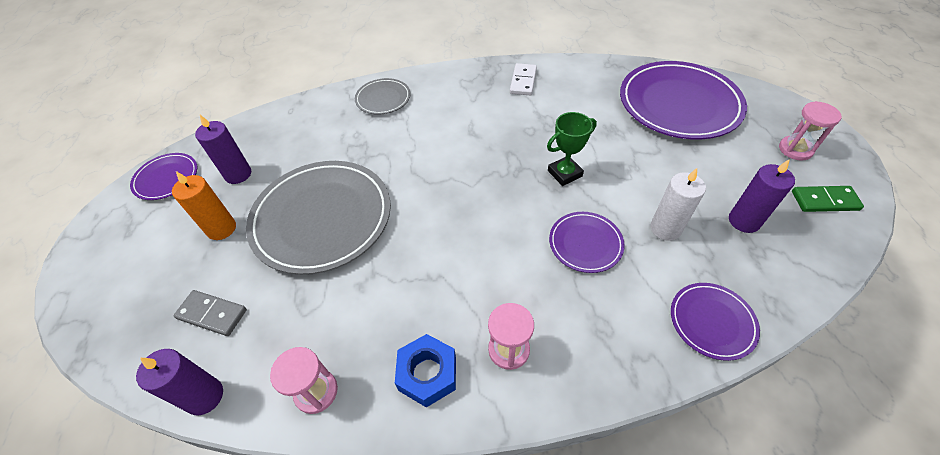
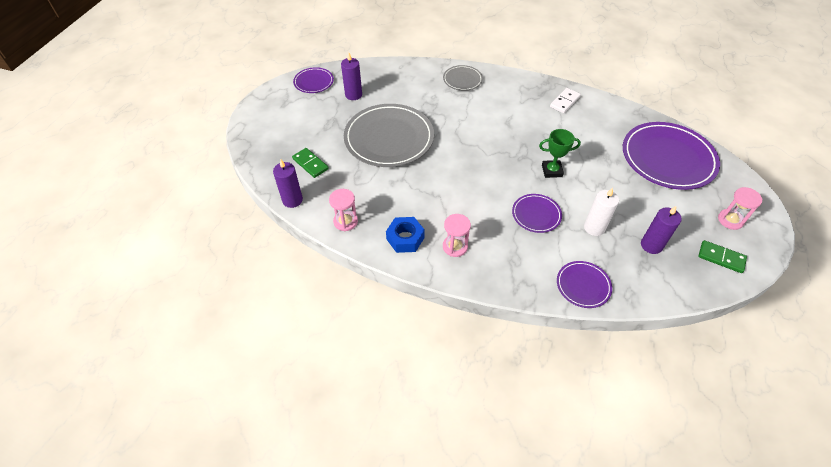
camera: 25 degrees right, 0 degrees up
orange candle [172,171,236,240] -> none
grey domino [173,290,247,336] -> green domino [292,148,329,178]

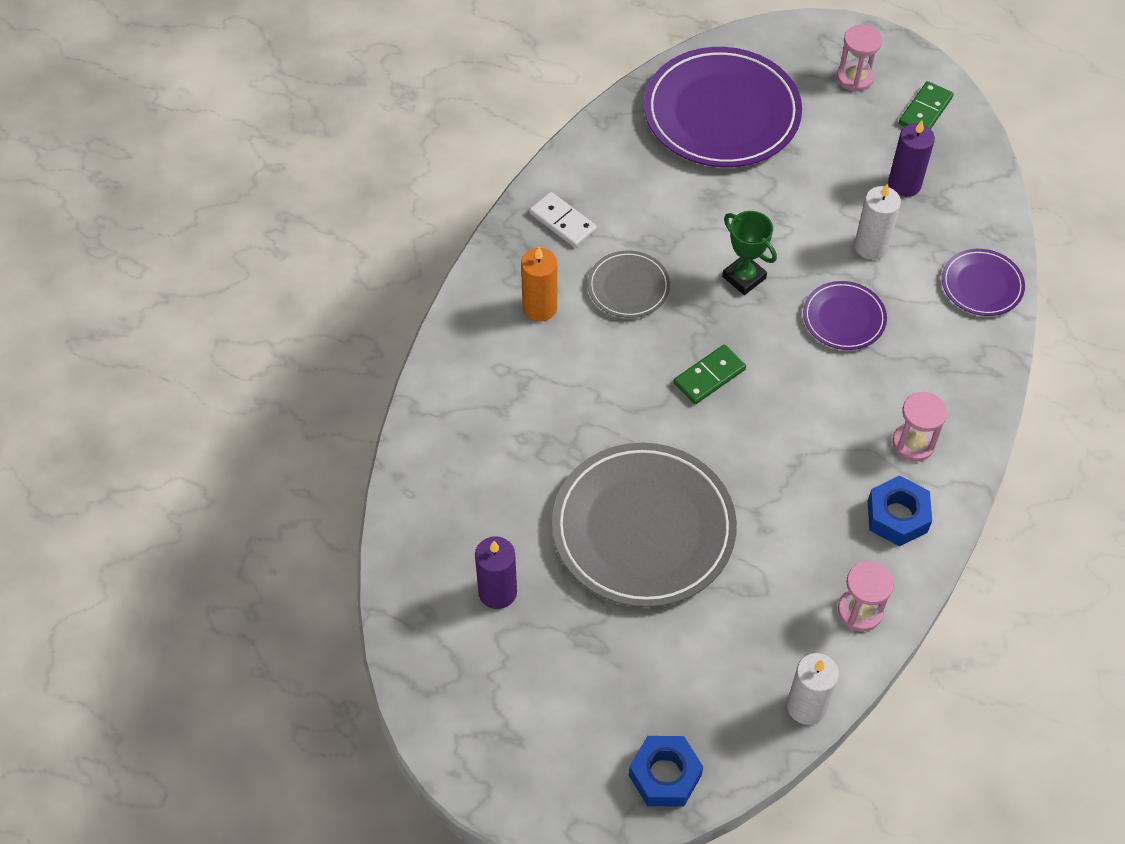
camera: 85 degrees left, 5 degrees up
purple candle [273,160,303,208] -> white candle [787,653,839,725]
green domino [292,148,329,178] -> green domino moved to [673,344,746,404]
purple plate [293,67,334,93] -> none
grey plate [443,65,483,91] -> grey plate moved to [588,250,670,318]
green trophy [539,129,581,178] -> green trophy turned 45 degrees counterclockwise [722,211,777,295]
none -> orange candle [521,247,557,321]
none -> blue nut [629,736,703,807]

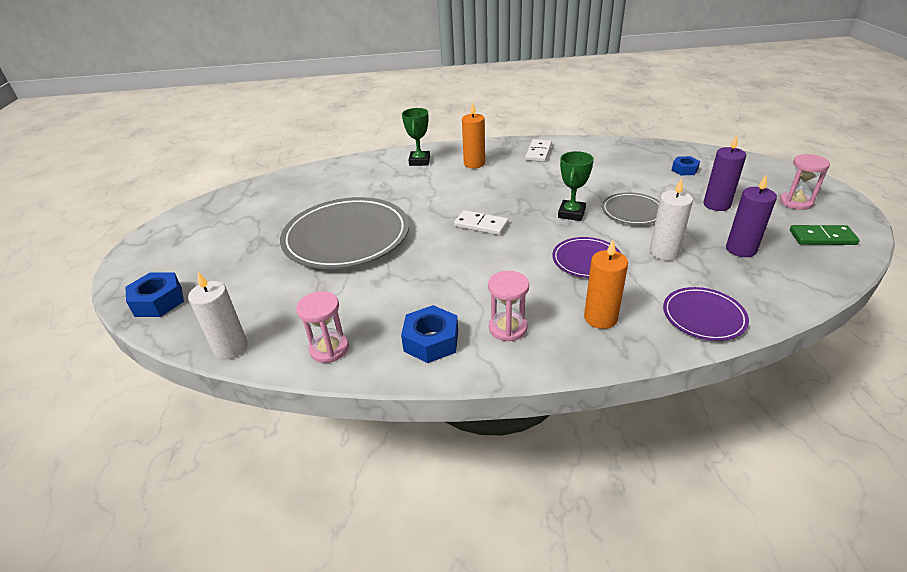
camera: 65 degrees right, 20 degrees down
purple candle [475,536,517,609] -> purple candle moved to [703,135,746,211]
grey plate [588,250,670,318] -> grey plate moved to [602,192,660,225]
purple plate [644,47,802,167] -> blue nut [672,156,700,175]
green domino [673,344,746,404] -> white domino [454,210,508,235]
none -> green trophy [402,108,430,166]
none -> orange candle [584,240,628,329]

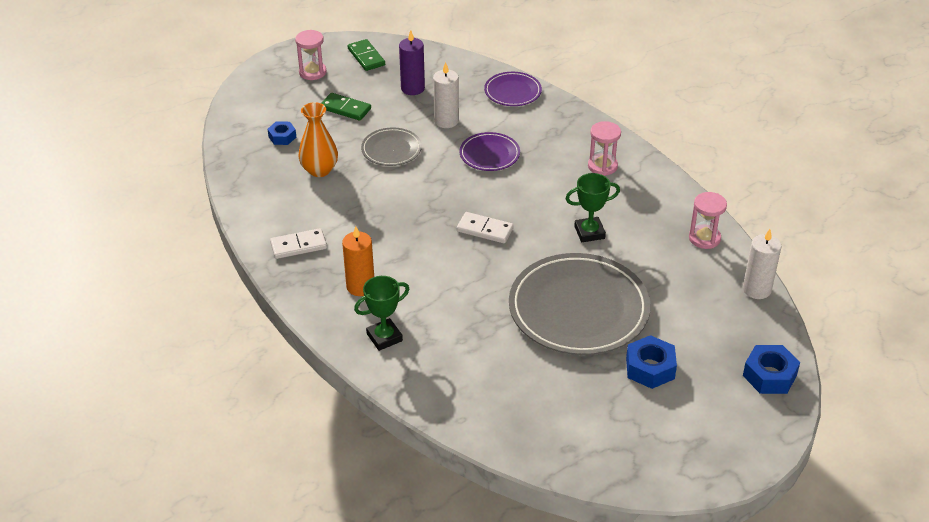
camera: 125 degrees left, 5 degrees up
blue nut [401,305,458,363] -> blue nut moved to [626,335,677,389]
white domino [454,210,508,235] -> white domino turned 60 degrees counterclockwise [457,212,514,243]
green trophy [558,151,594,221] -> green trophy moved to [565,173,620,242]
orange candle [584,240,628,329] -> none
purple candle [703,135,746,211] -> green domino [321,93,371,121]
none -> orange vase [298,102,338,177]

